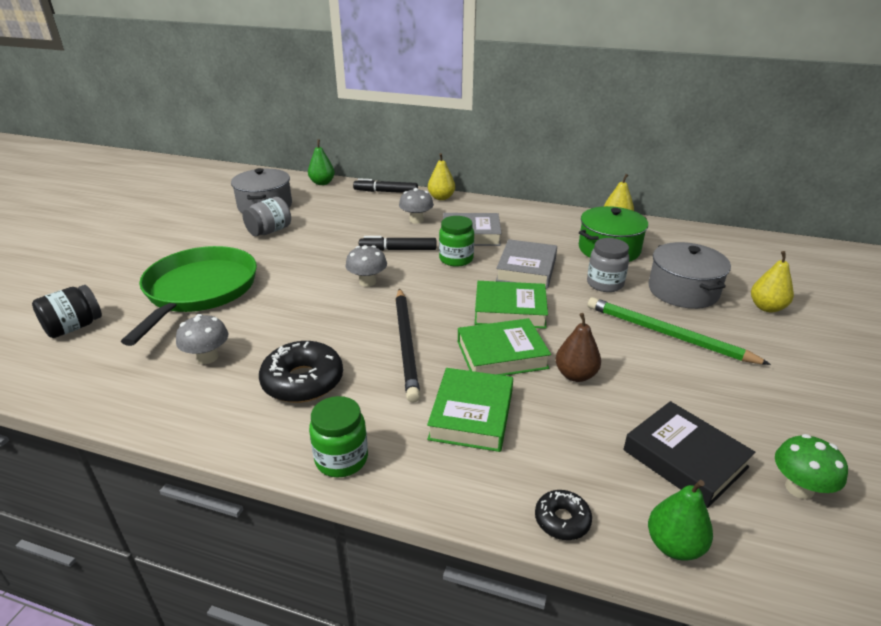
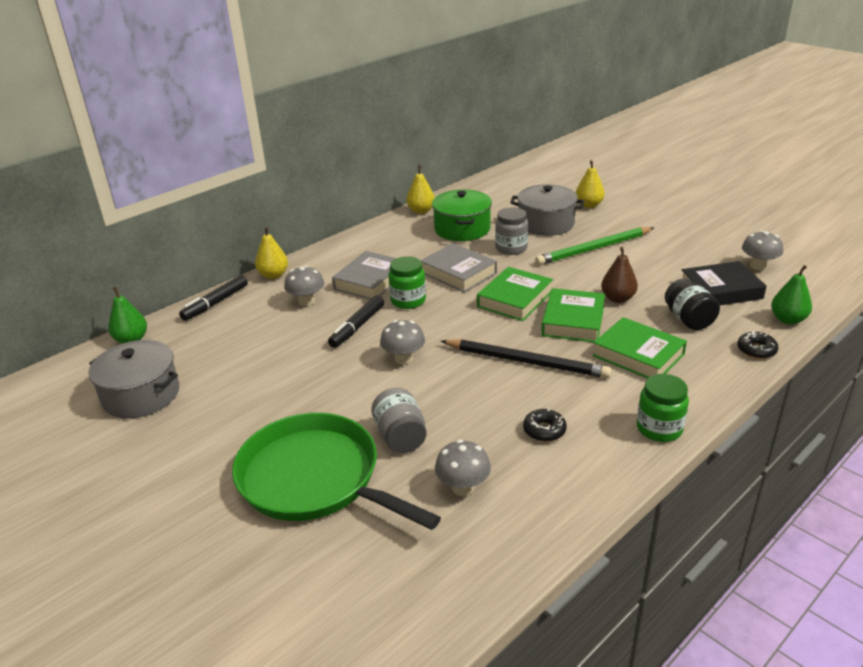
camera: 60 degrees left, 0 degrees up
black jar [32,285,102,338] -> black jar moved to [665,278,720,330]
grey jar [242,197,291,236] -> grey jar moved to [371,388,426,453]
black donut [259,341,343,403] -> black donut [523,409,567,442], size x0.53
green mushroom [775,434,848,499] -> grey mushroom [742,231,783,270]

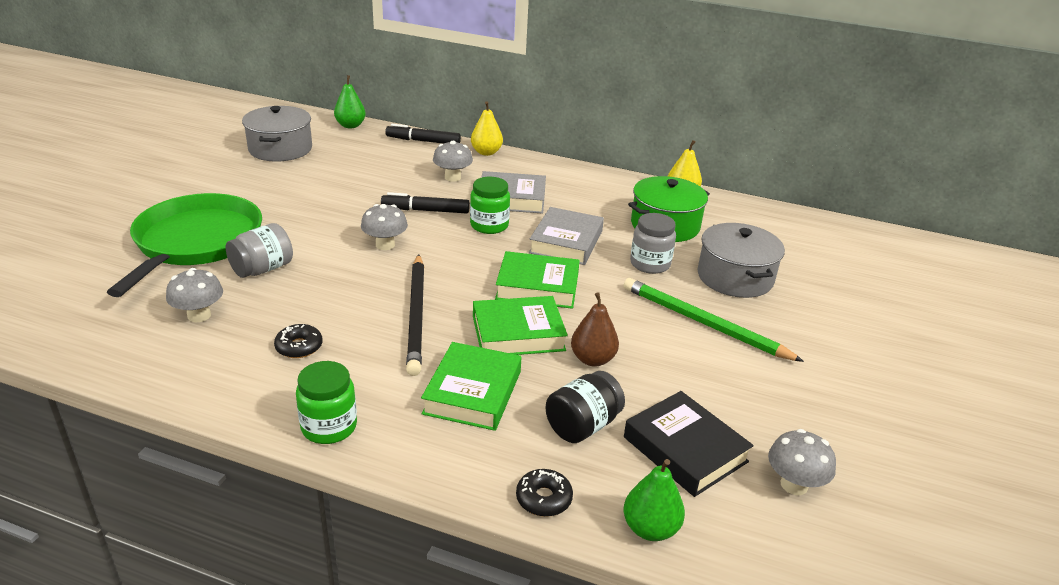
camera: 60 degrees right, 0 degrees up
yellow pear [576,160,605,208] -> none

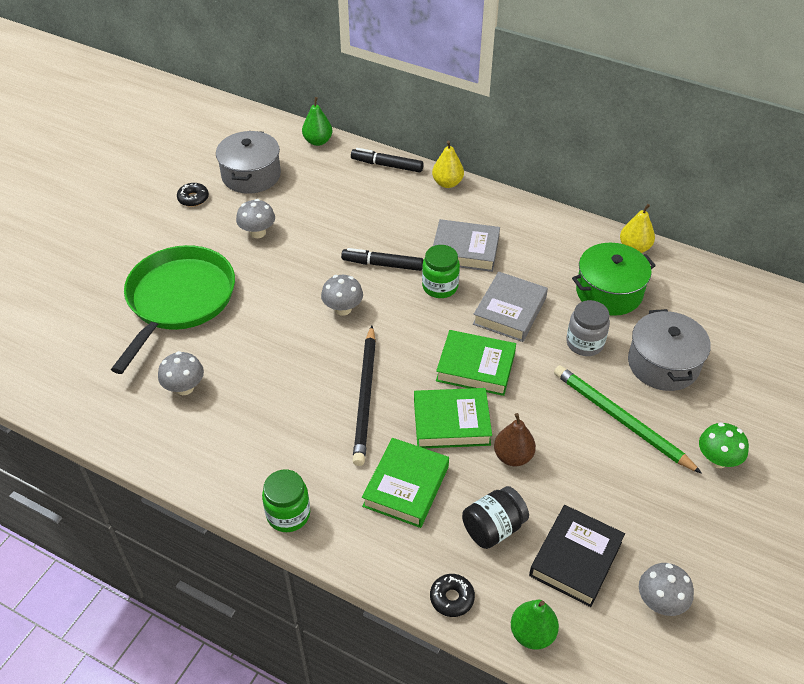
camera: 10 degrees right, 15 degrees up
grey jar [226,223,293,278] -> none
black donut [274,324,323,358] -> black donut moved to [177,183,209,207]
grey mushroom [433,141,473,182] -> grey mushroom moved to [236,199,275,238]
black book [624,391,754,497] -> black book turned 60 degrees clockwise [529,505,625,607]
none -> green mushroom [699,423,749,468]

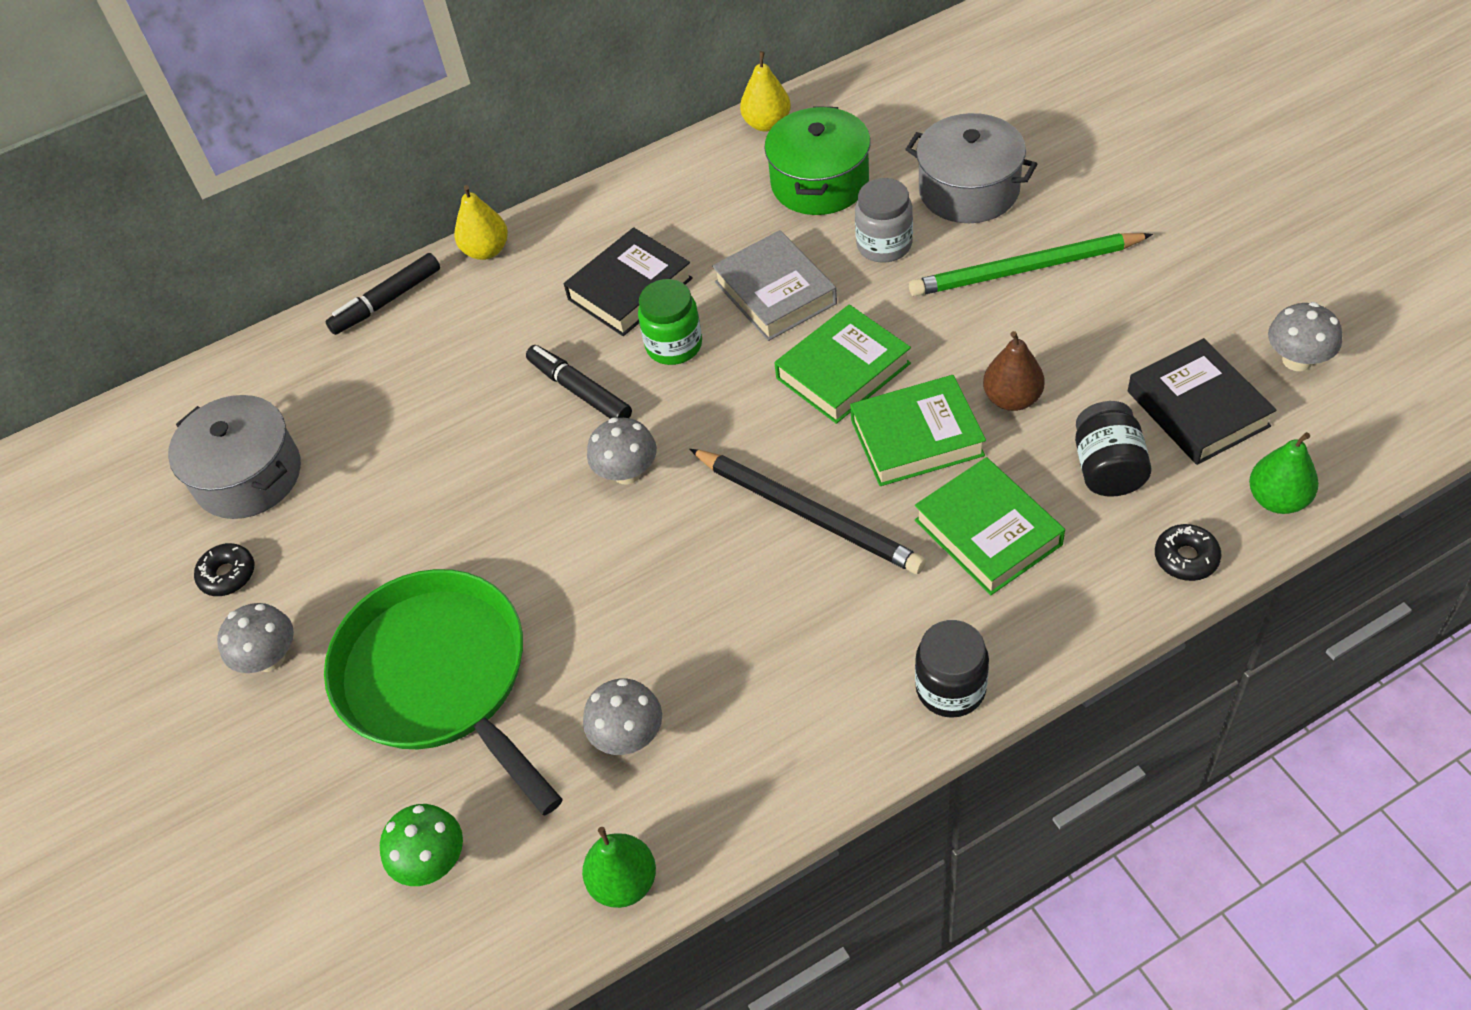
camera: 50 degrees left, 5 degrees up
grey mushroom [236,199,275,238] -> grey mushroom moved to [217,603,294,673]
green jar [262,470,310,532] -> black jar [915,620,989,718]
green pear [302,97,333,146] -> green pear moved to [582,827,656,908]
black marker [341,248,423,271] -> black marker turned 90 degrees clockwise [526,345,632,419]
green book [414,388,492,448] -> green book turned 45 degrees clockwise [850,375,986,486]
grey book [433,219,500,272] -> black book [564,227,693,336]
green mushroom [699,423,749,468] -> green mushroom moved to [380,804,463,886]

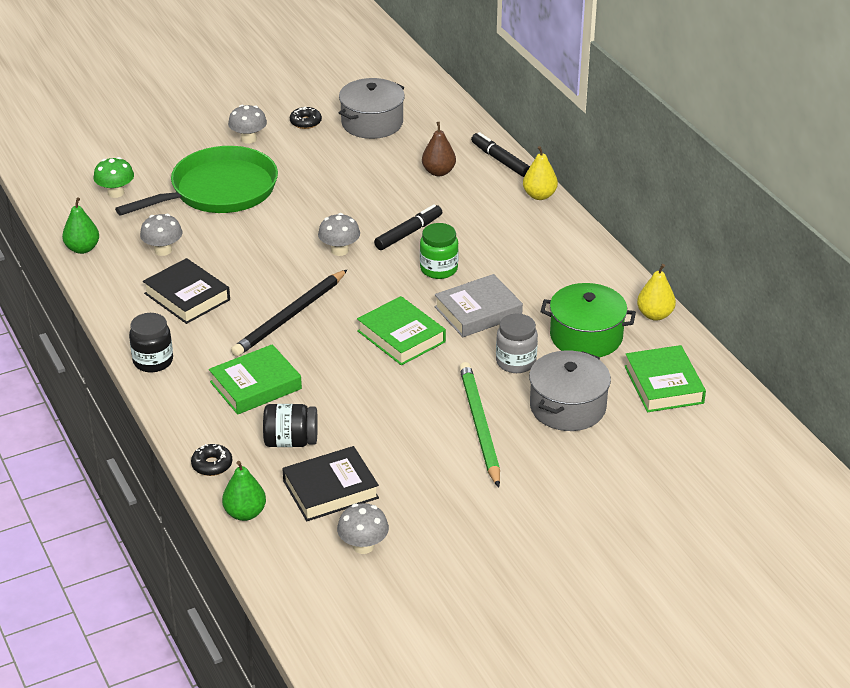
camera: 85 degrees right, 15 degrees down
black book [564,227,693,336] -> black book moved to [143,258,230,324]
green book [850,375,986,486] -> green book moved to [624,345,706,412]
brown pear [983,331,1045,411] -> brown pear moved to [422,122,456,176]

